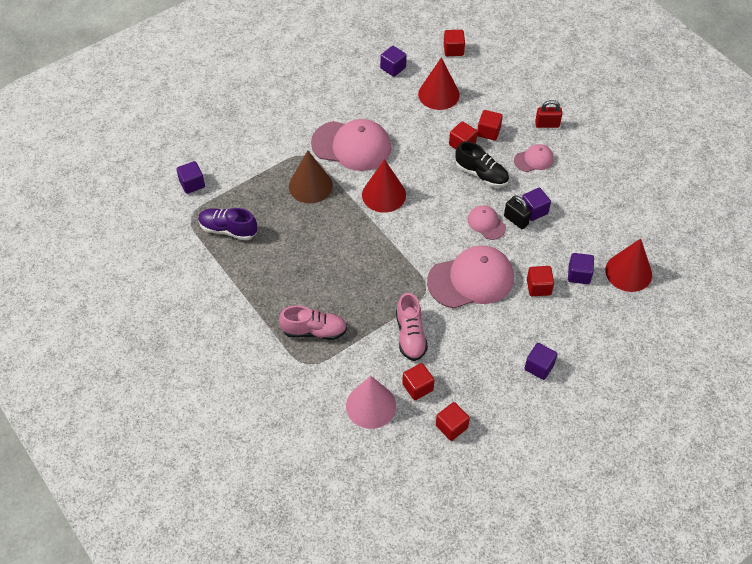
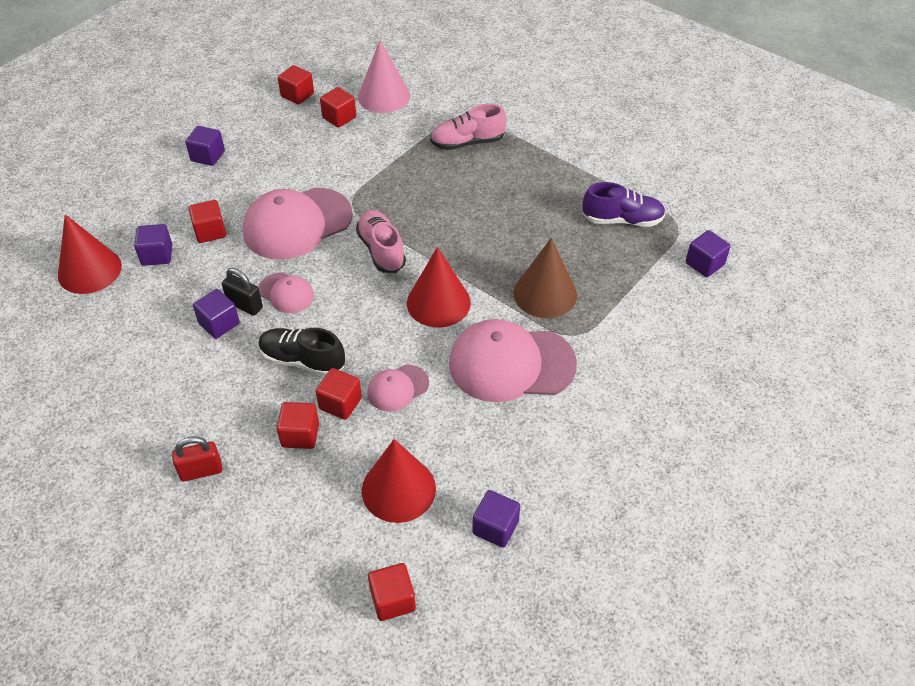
camera: 165 degrees right, 5 degrees down
pink shoe [396,293,428,361] -> pink shoe moved to [356,210,406,273]
pink cap [514,144,554,172] -> pink cap moved to [367,365,429,412]

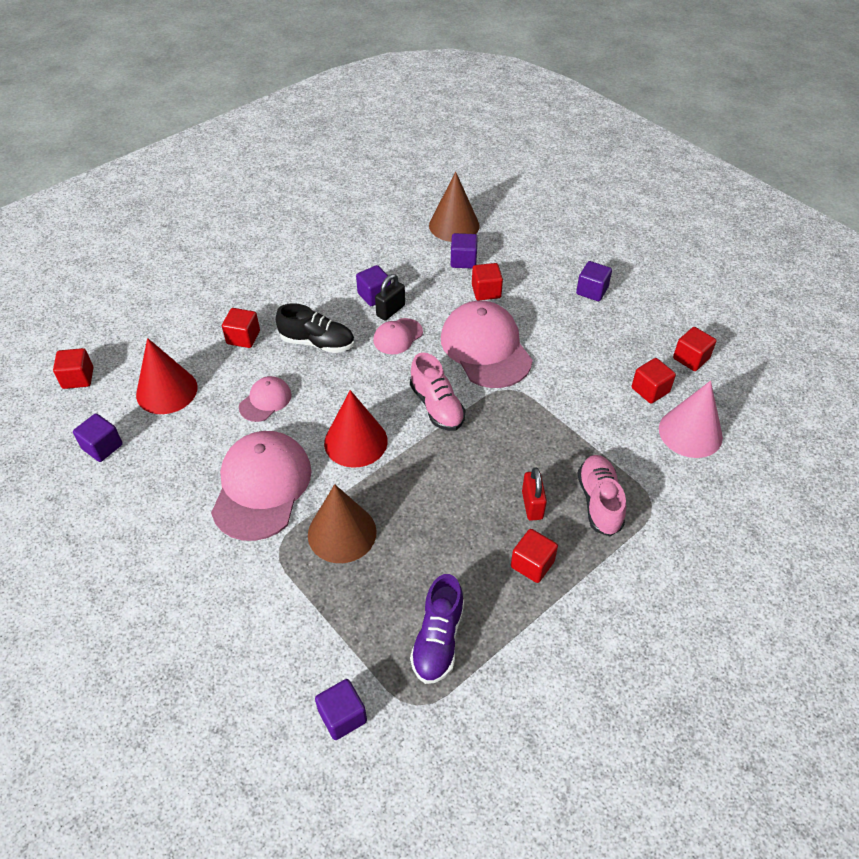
camera: 100 degrees right, 0 degrees up
red cone [58,214,122,294] -> brown cone [429,172,479,242]
red padlock [172,436,222,482] -> red padlock moved to [522,467,547,521]
black shoe [258,328,345,376] -> black shoe turned 75 degrees clockwise [276,303,354,353]
red cube [315,368,362,420] -> red cube moved to [511,529,558,583]
pink shoe [356,210,406,273] -> pink shoe turned 75 degrees clockwise [410,353,466,431]
pink cap [367,365,429,412] -> pink cap turned 60 degrees clockwise [239,376,291,422]

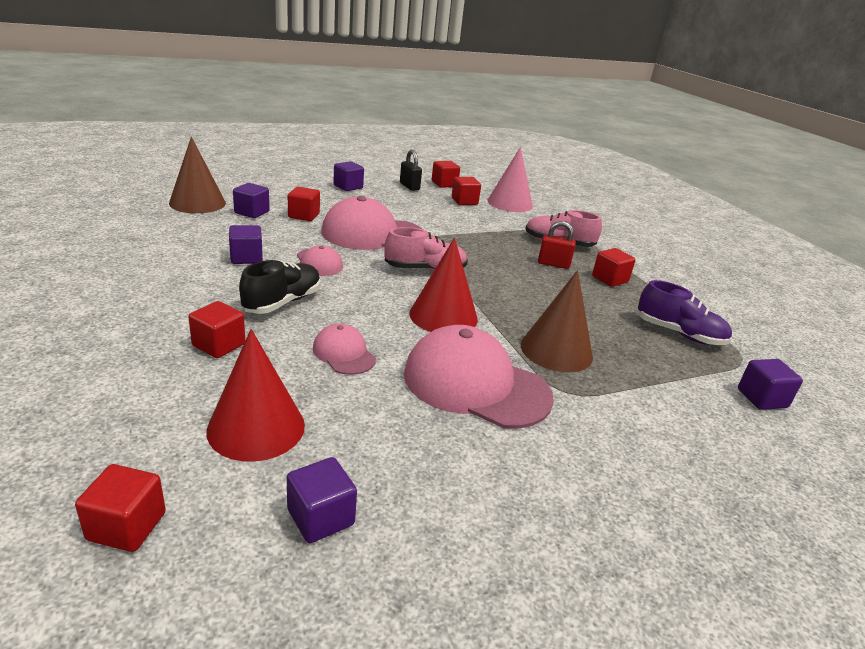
camera: 75 degrees left, 20 degrees down
black padlock [375,274,405,320] -> black padlock moved to [400,150,422,191]

